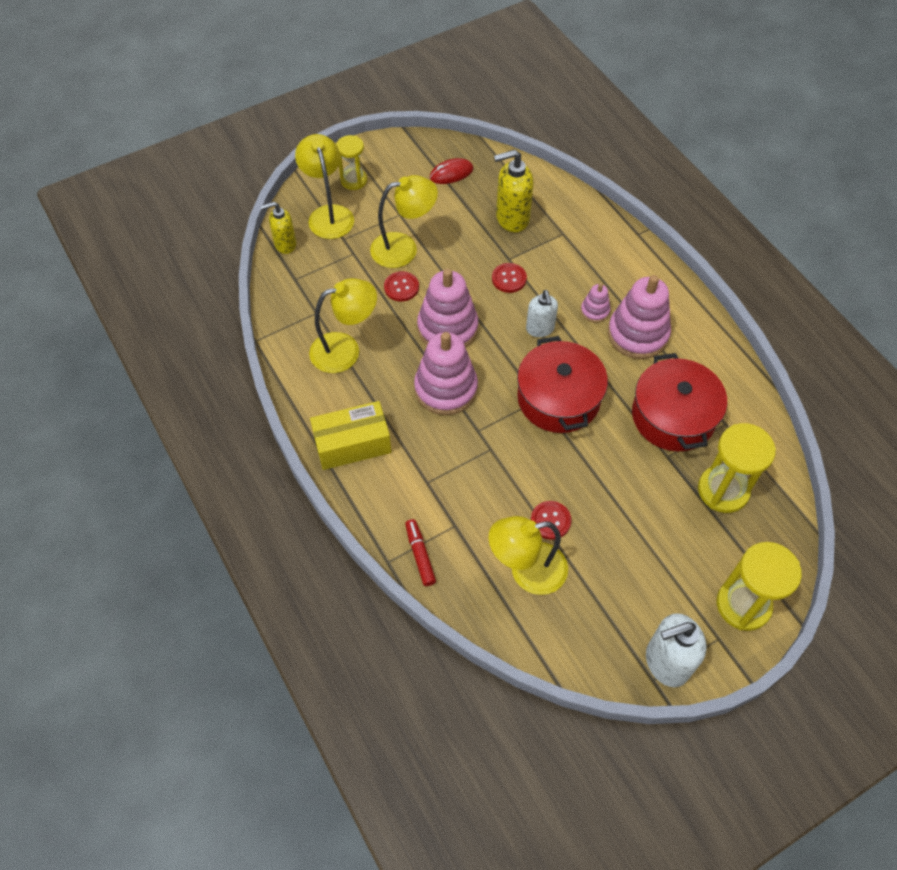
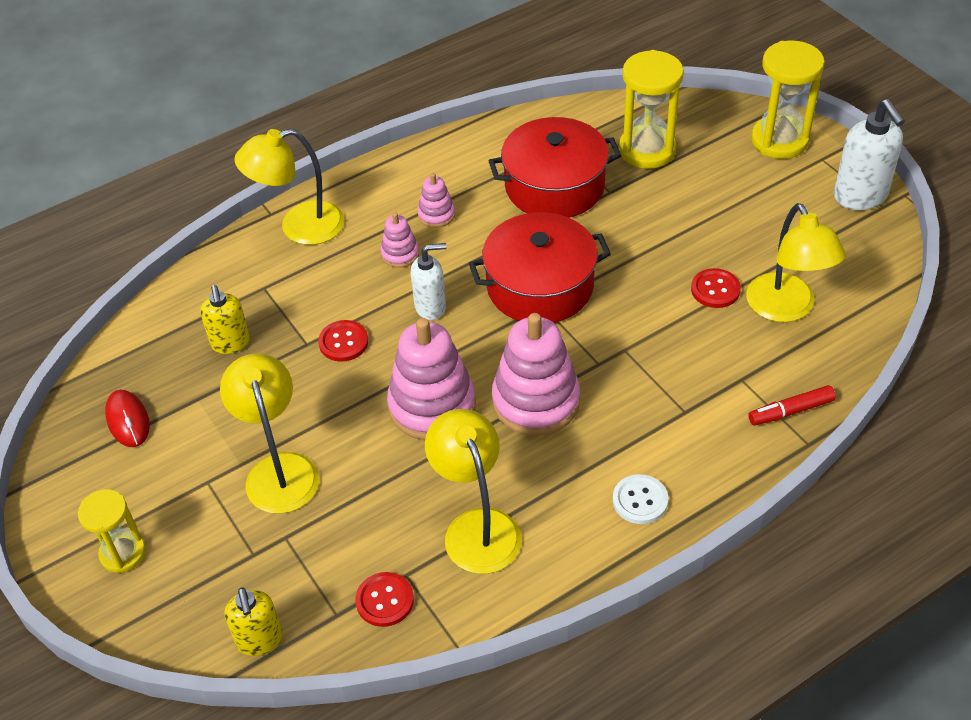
camera: 90 degrees left, 10 degrees down
yellow lamp [295,134,354,239] -> yellow lamp moved to [234,128,345,245]
yellow box [310,401,391,470] -> white button [613,474,668,524]
red button [384,271,419,301] -> red button moved to [355,572,414,627]
yellow soap dispenser [494,150,534,232] -> yellow soap dispenser [200,285,250,354], size x0.65
pink stacking toy [608,275,671,359] -> pink stacking toy [418,173,455,228], size x0.48

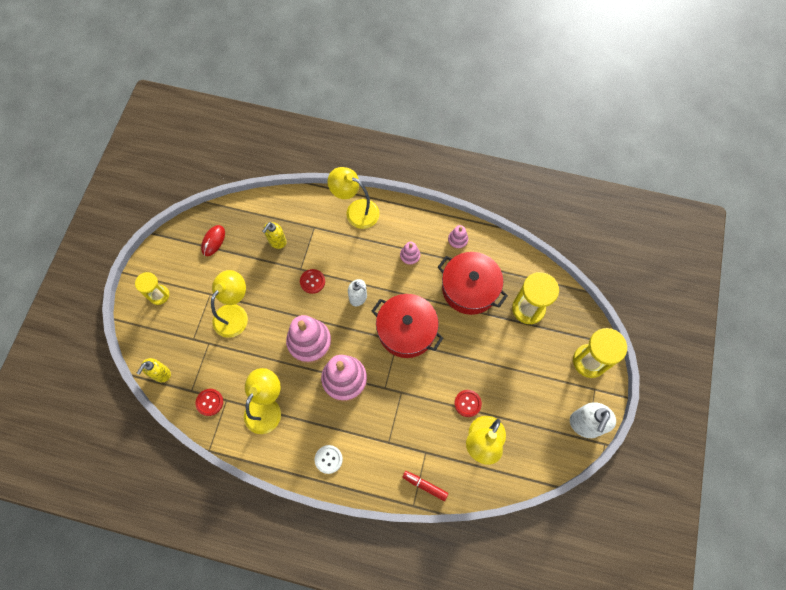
camera: 45 degrees right, 20 degrees up
pink stacking toy [380,212,419,268] -> pink stacking toy moved to [448,225,468,249]

